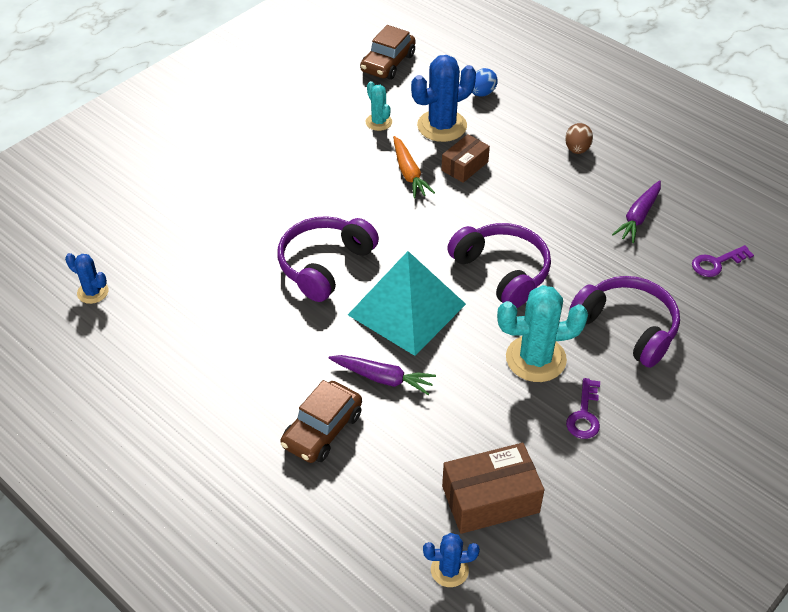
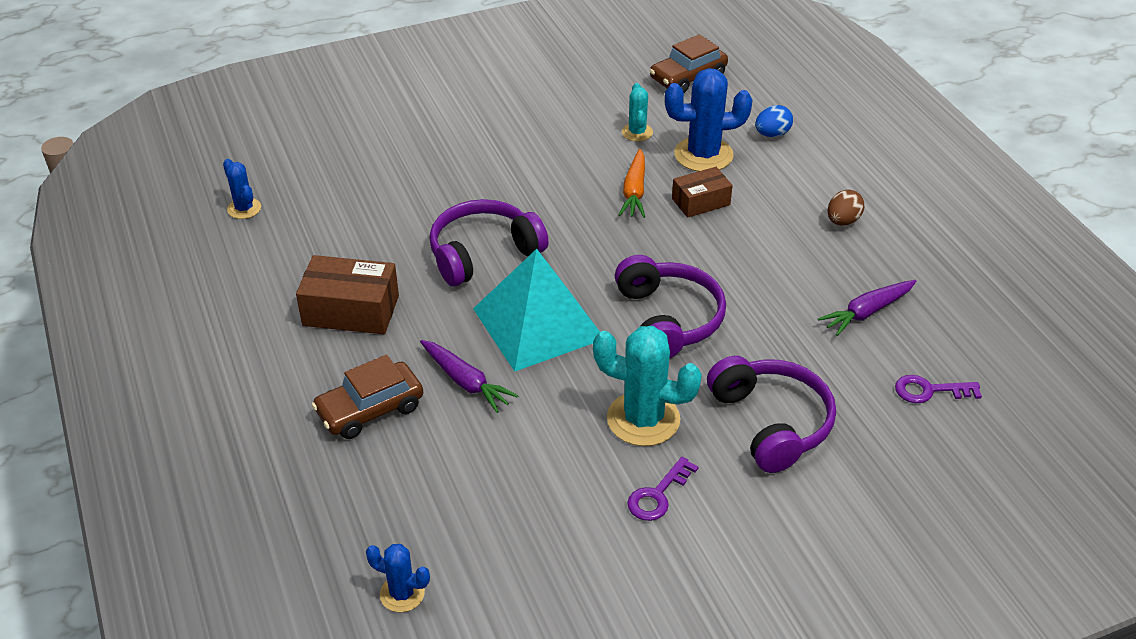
camera: 25 degrees right, 5 degrees down
brown box [442,443,544,534] -> brown box moved to [296,255,399,334]

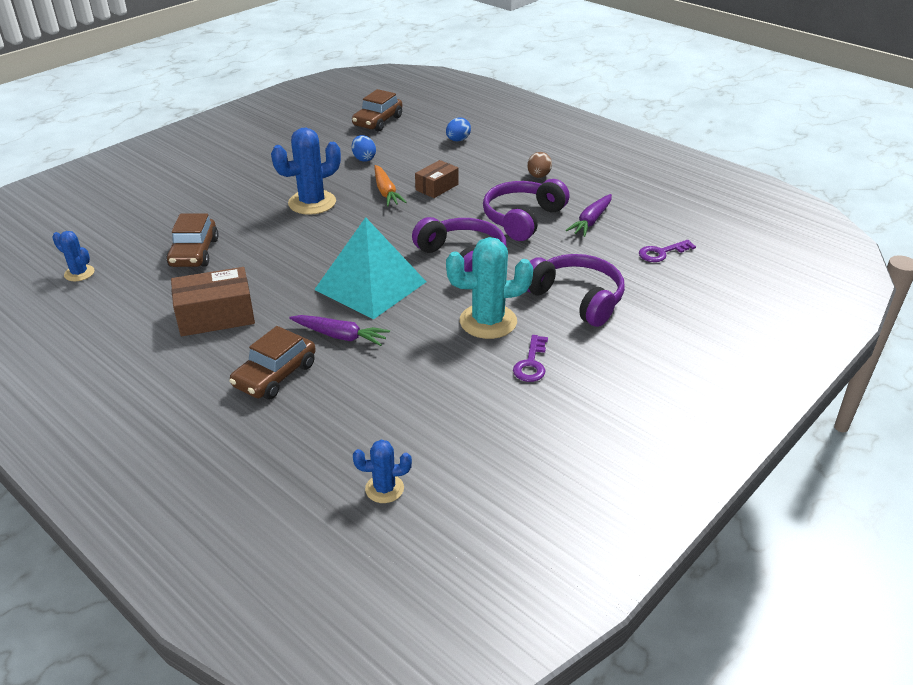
camera: 25 degrees left, 5 degrees down
purple headphones [429,199,549,286] -> purple headphones moved to [483,179,570,241]
turquoise cactus [622,83,653,141] -> blue egg [352,135,376,162]
blue cactus [665,68,753,171] -> blue cactus moved to [271,128,341,215]
none -> brown car [166,214,219,267]

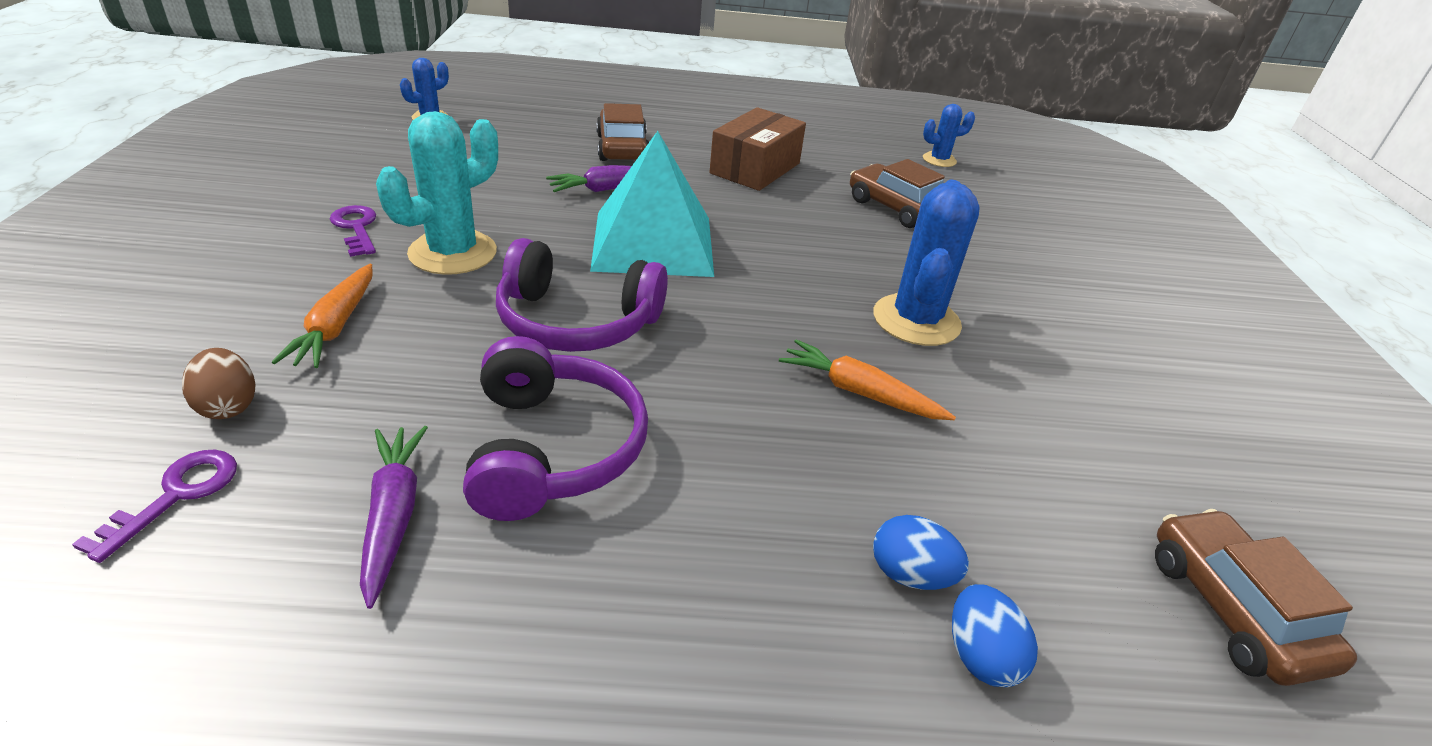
camera: 135 degrees right, 0 degrees up
blue egg [352,135,376,162] -> blue egg moved to [873,515,969,590]
brown box [415,160,458,198] -> none
brown egg [527,152,552,178] -> brown egg moved to [182,348,256,419]
purple headphones [527,254,625,327] -> orange carrot [272,263,372,368]

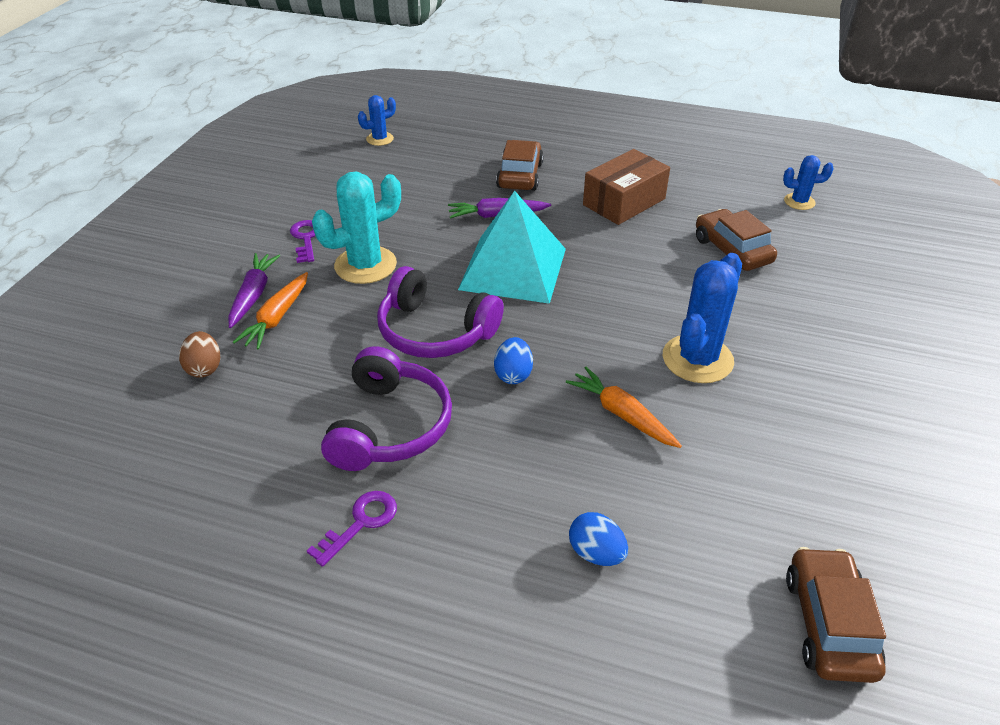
camera: 20 degrees right, 5 degrees up
purple key [72,450,237,563] -> purple key moved to [307,491,397,567]
purple carrot [360,426,428,609] -> purple carrot moved to [228,253,280,328]
blue egg [952,584,1038,687] -> blue egg moved to [494,337,533,384]

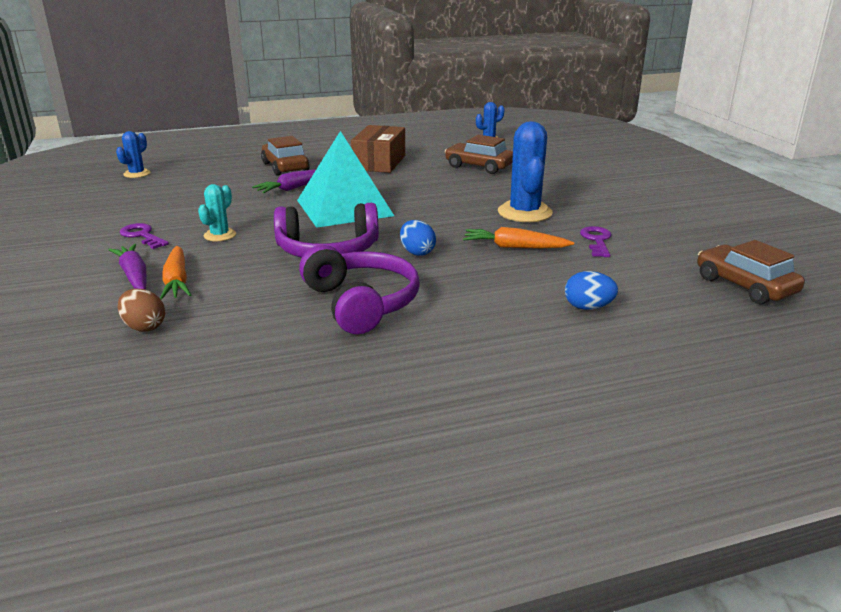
camera: 35 degrees left, 15 degrees down
purple key [307,491,397,567] -> purple key moved to [580,226,612,257]
turquoise cactus [312,172,401,284] -> turquoise cactus [198,184,236,241], size x0.54

